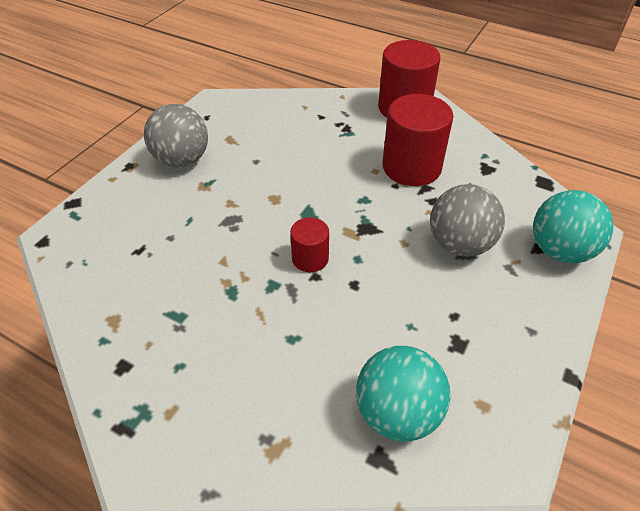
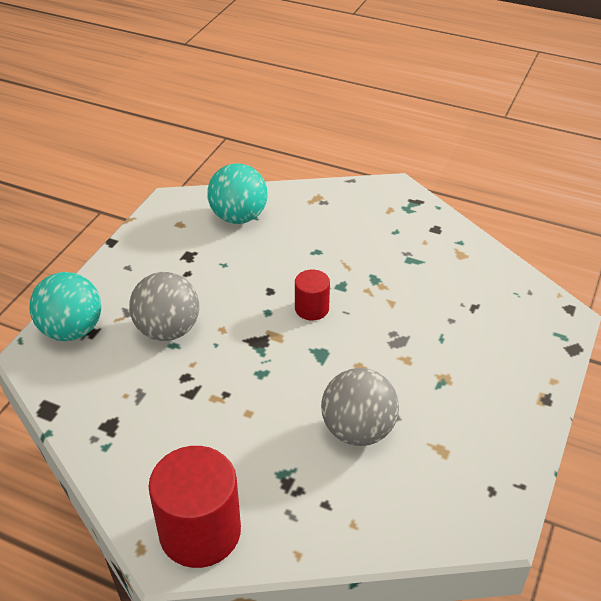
camera: 175 degrees right, 5 degrees down
grey ball [144,104,208,167] -> grey ball moved to [321,368,399,446]
red cylinder [382,94,454,186] -> none

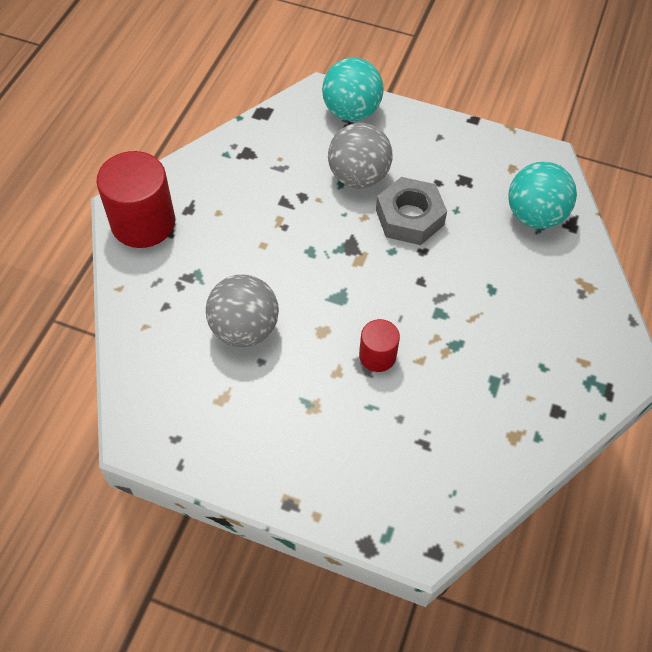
camera: 85 degrees right, 15 degrees up
red cylinder [295,269,330,320] -> red cylinder moved to [359,319,400,372]
none -> grey nut [376,177,447,245]

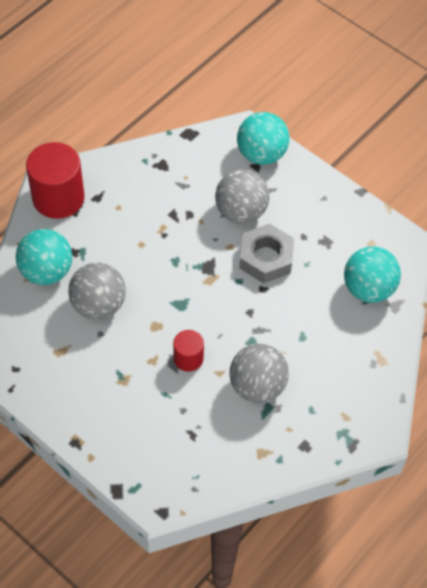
camera: 20 degrees right, 0 degrees up
none -> turquoise ball [15,229,72,285]
none -> grey ball [229,344,289,403]

